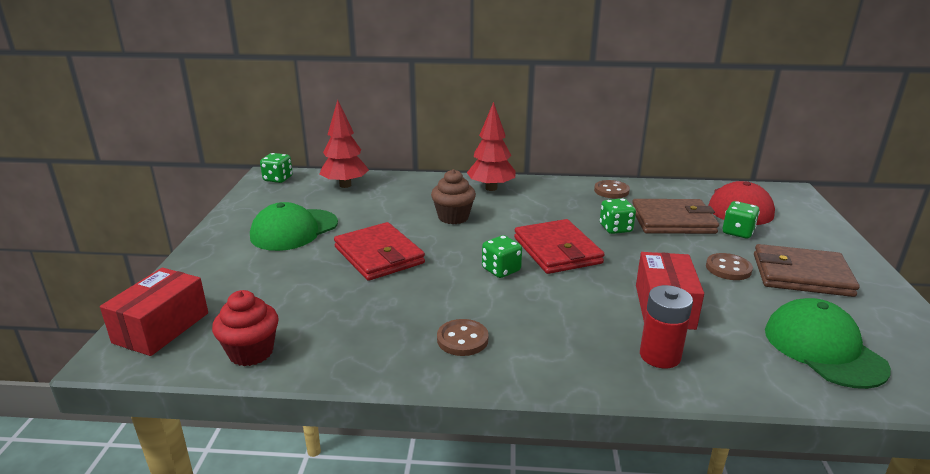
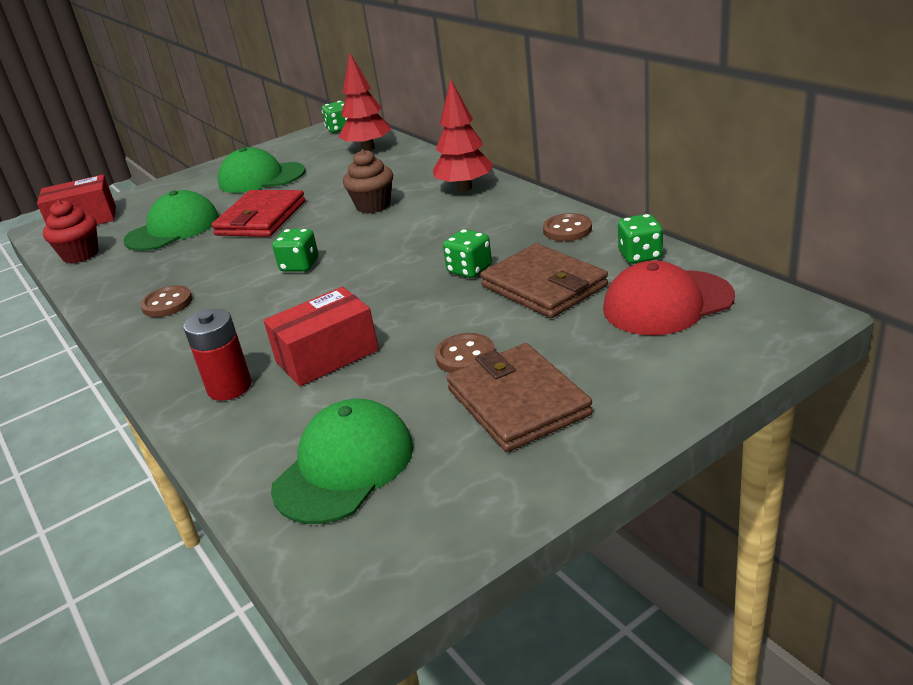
camera: 55 degrees right, 5 degrees up
red wallet [514,219,605,274] -> none
green dice [723,201,760,238] -> green dice moved to [618,214,663,264]
none -> green cap [123,190,219,251]

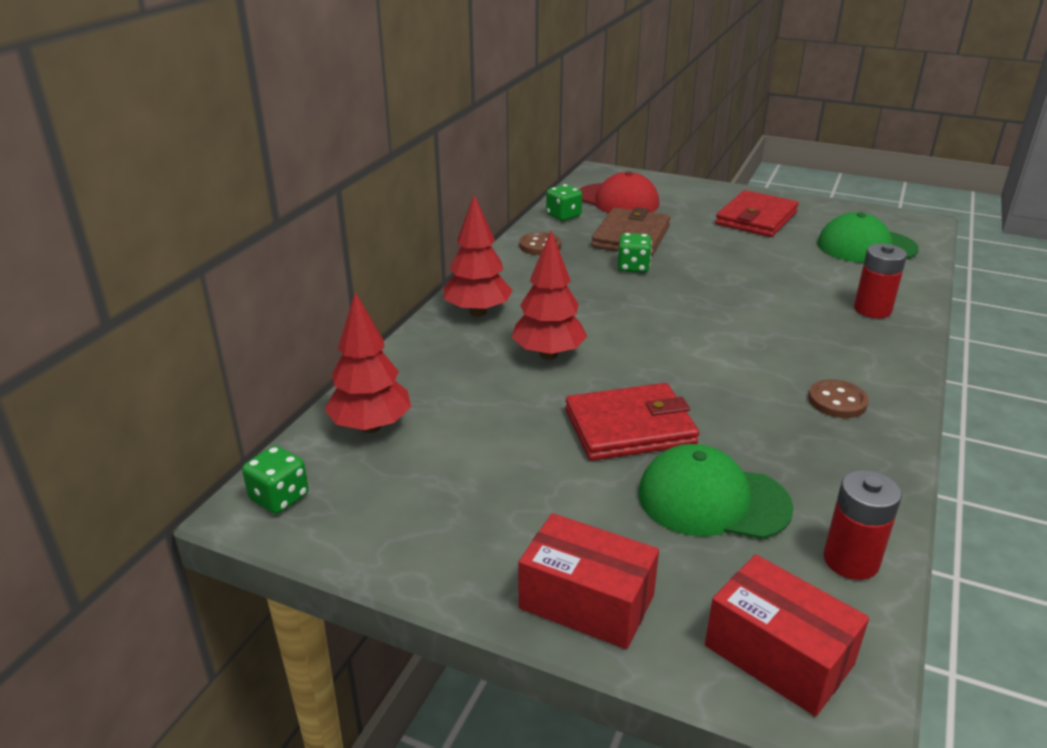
camera: 125 degrees left, 0 degrees up
red cupcake [43,200,99,264] -> red battery [824,470,902,580]
green cap [217,147,306,193] -> none
red box [263,287,379,386] -> red box moved to [519,513,659,649]
green dice [273,229,318,272] -> none
brown cupcake [343,149,393,213] -> red tree [512,231,588,360]
brown button [435,333,495,373] -> none
brown wallet [446,343,593,452] -> red wallet [715,190,799,237]

